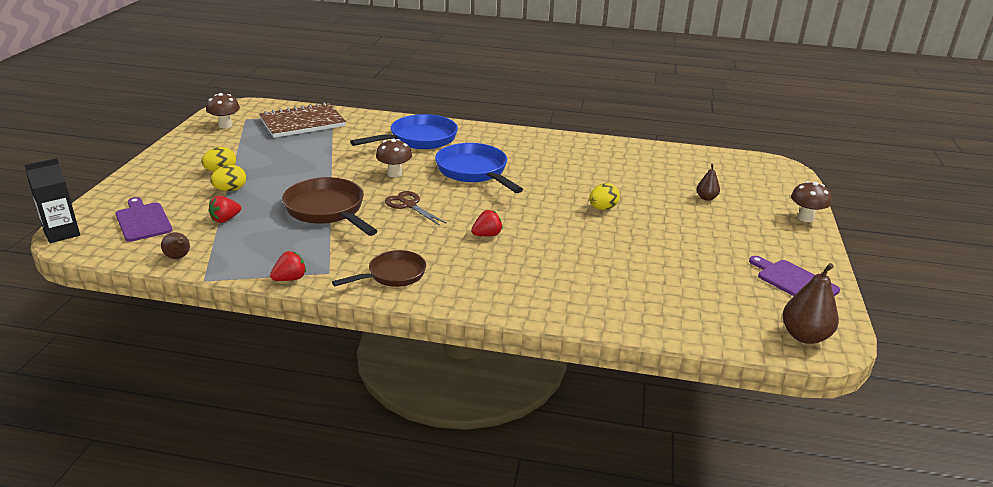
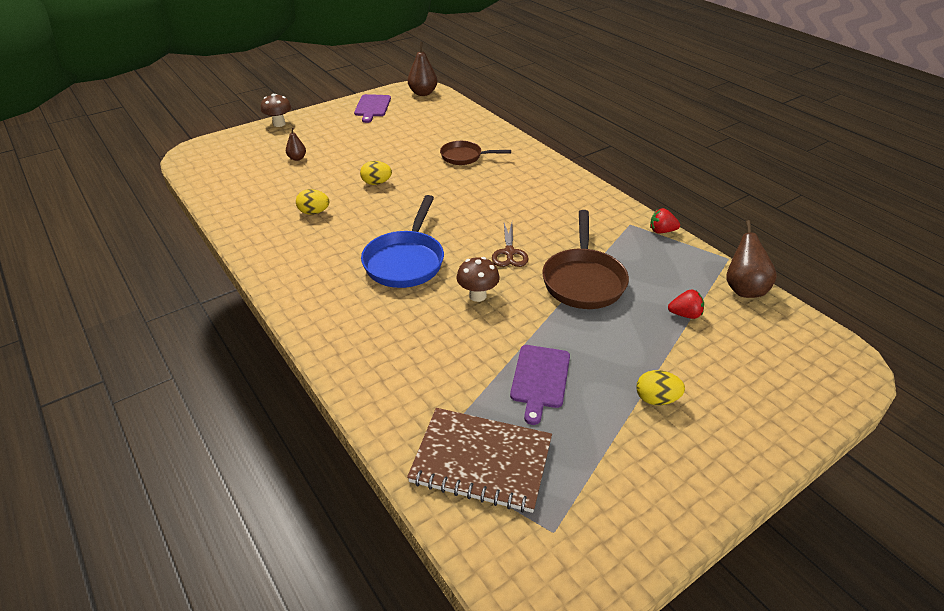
camera: 135 degrees left, 10 degrees up
black carton [24,158,80,243] -> none
purple cutting board [115,197,172,242] -> purple cutting board moved to [510,345,570,425]
brown pear [161,232,190,259] -> brown pear [727,220,777,298], size x1.76
brown mushroom [206,93,240,128] -> none
yellow egg [210,165,246,191] -> yellow egg moved to [296,189,329,215]
brown pan [332,250,426,287] -> brown pan moved to [440,141,511,165]
blue pan [350,114,458,149] -> none
red strawberry [471,210,503,236] -> none

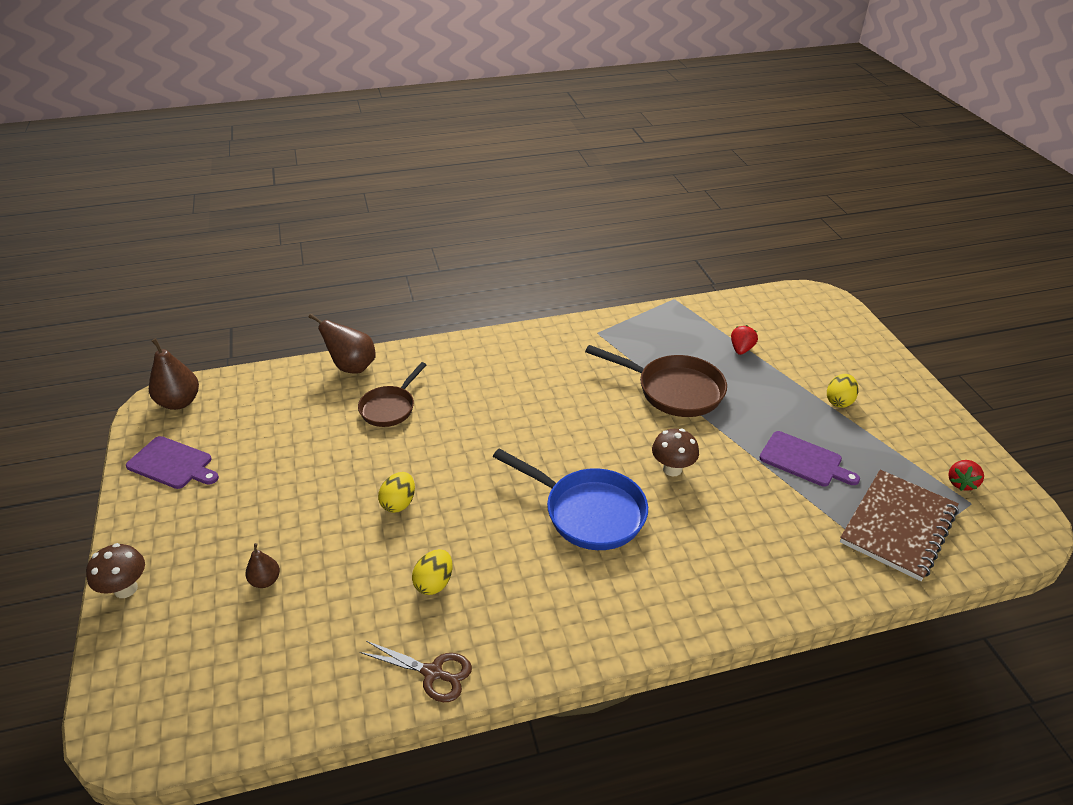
camera: 70 degrees left, 0 degrees up
brown scissors [492,223,529,267] -> brown scissors moved to [360,641,472,702]
red strawberry [650,208,680,233] -> red strawberry moved to [948,460,984,491]
brown pear [727,220,777,298] -> brown pear moved to [309,314,376,374]

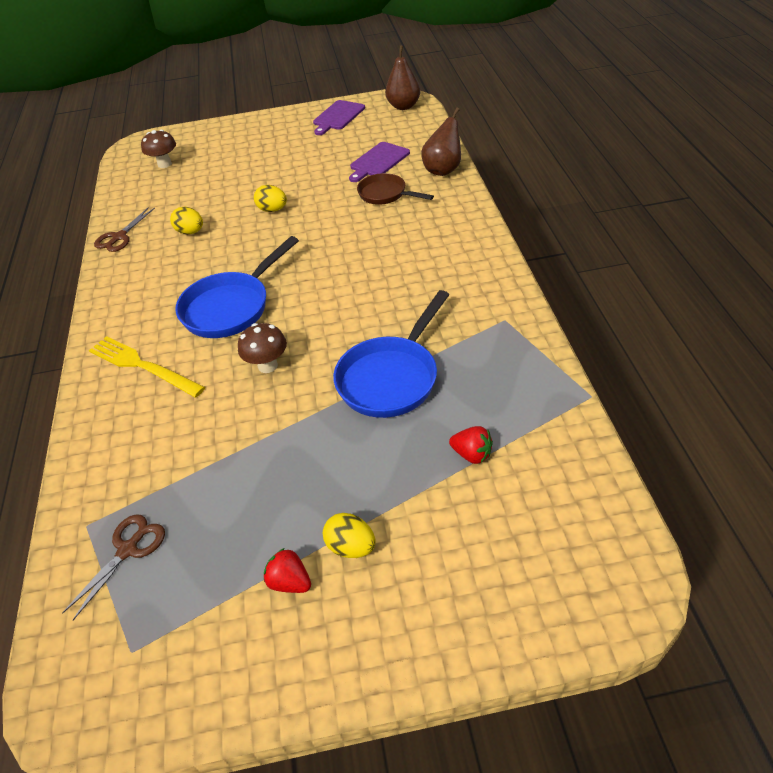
camera: 100 degrees right, 5 degrees up
brown mushroom [86,543,145,598] -> brown mushroom moved to [141,129,176,168]
brown pear [246,543,280,588] -> none
brown pan [585,345,727,417] -> blue pan [333,290,449,418]
purple cutting board [759,431,860,487] -> purple cutting board moved to [349,142,410,182]
brown notebook [840,470,959,581] -> brown scissors [62,514,165,620]
red strawberry [948,460,984,491] -> red strawberry moved to [264,548,311,593]
none -> yellow fork [89,336,205,397]

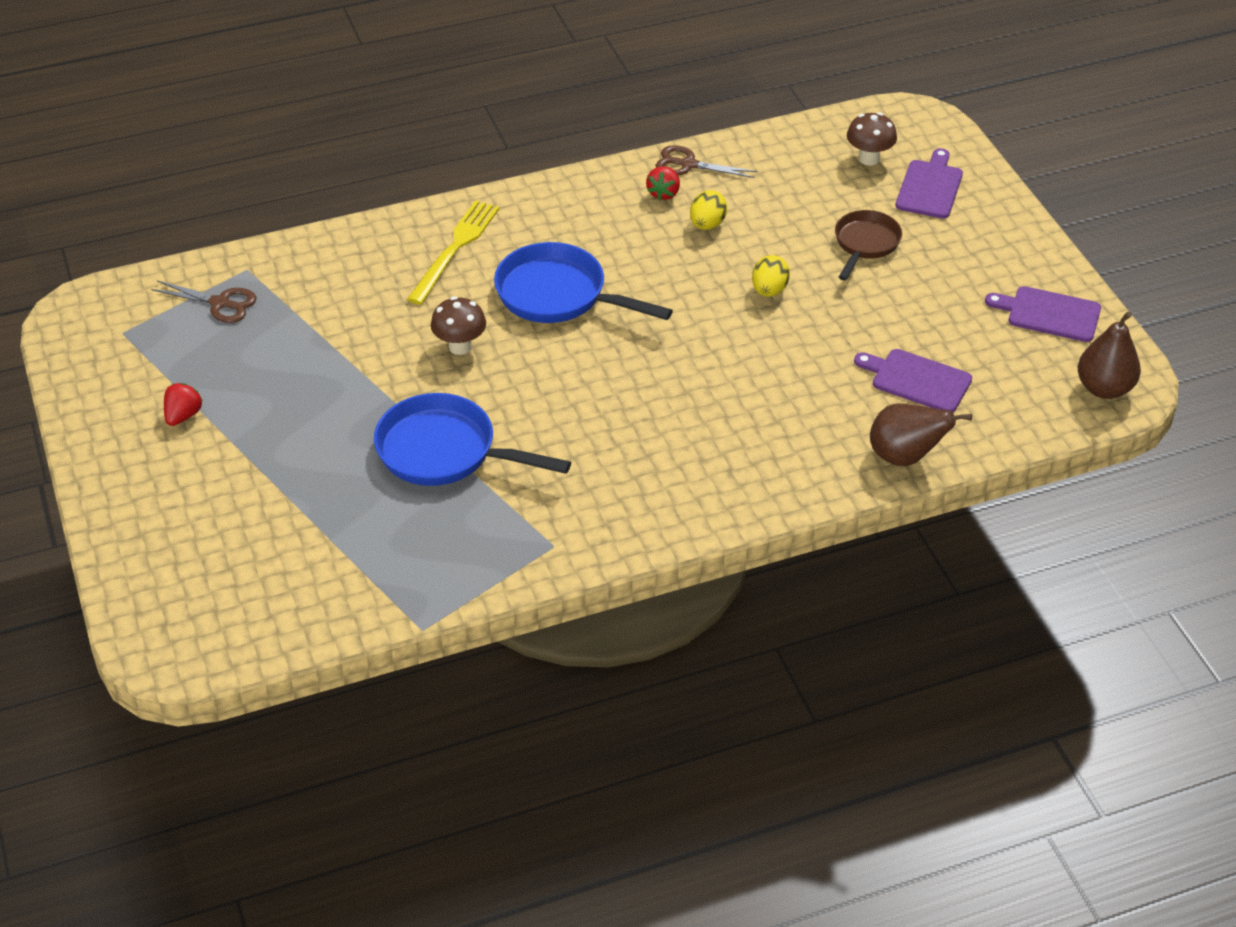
camera: 75 degrees right, 0 degrees up
yellow egg [323,513,375,558] -> none
brown pan [357,173,434,205] -> brown pan moved to [835,210,902,280]
red strawberry [449,426,493,464] -> red strawberry moved to [646,166,680,200]
none -> purple cutting board [895,148,963,219]

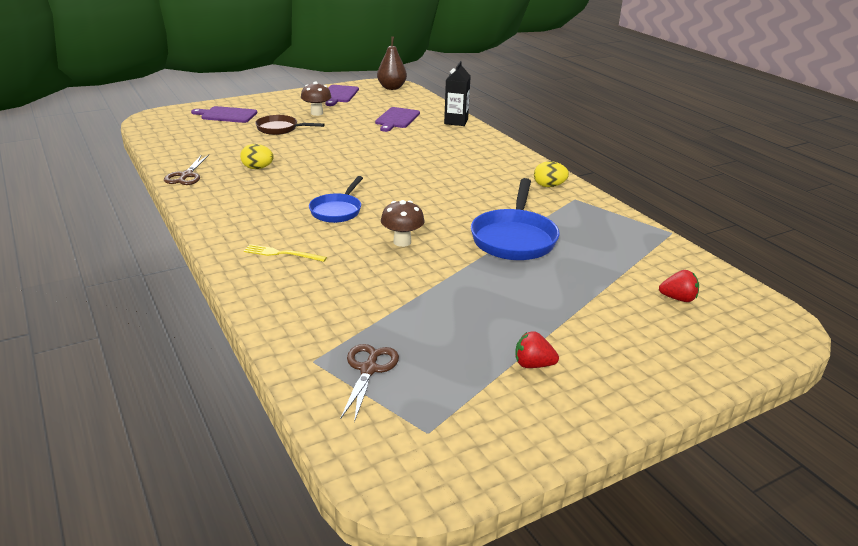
camera: 100 degrees left, 15 degrees down
yellow fork [407,200,499,305] -> yellow fork [244,244,327,262], size x0.60
blue pan [494,242,673,323] -> blue pan [309,176,363,223], size x0.63
red strawberry [646,166,680,200] -> red strawberry moved to [659,270,699,302]
yellow egg [752,255,790,297] -> yellow egg moved to [534,161,569,187]
brown mushroom [847,112,897,166] -> brown mushroom moved to [301,82,331,116]
brown pear [870,403,972,466] -> black carton [444,61,471,126]

